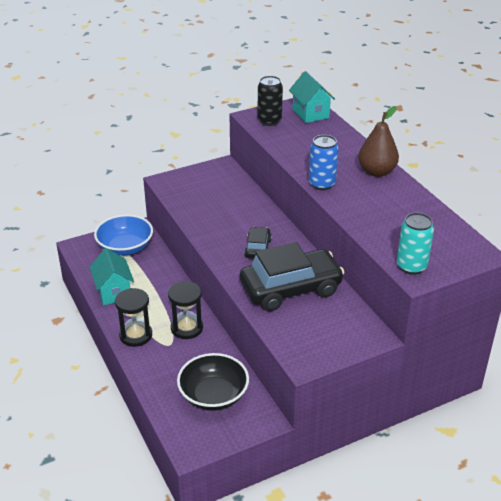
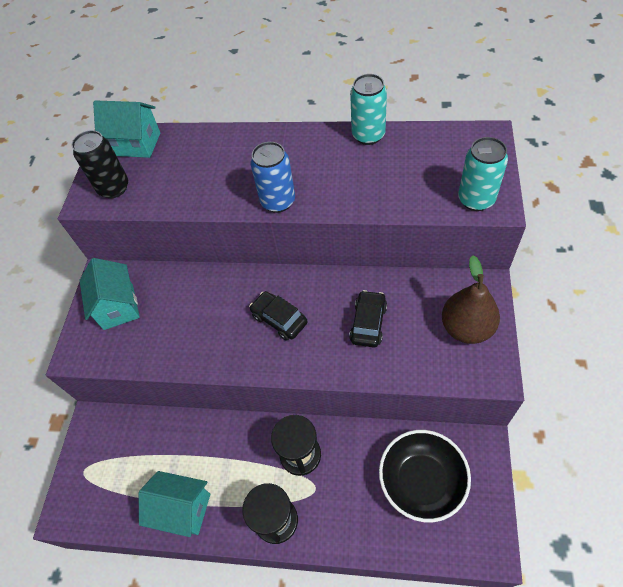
camera: 50 degrees left, 20 degrees up
blue bowl [94,215,153,256] -> none
black car [240,242,345,311] -> black car [349,290,387,348], size x0.49
brown pear [358,106,399,177] -> brown pear moved to [442,255,500,344]
none -> turquoise house [79,258,140,330]
none -> turquoise can [350,74,387,145]

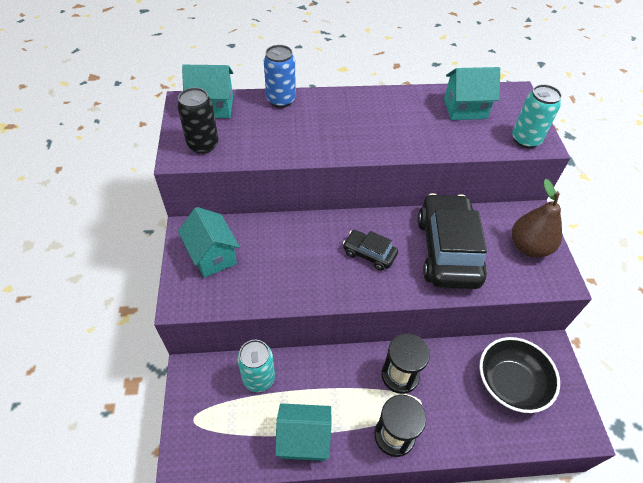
camera: 20 degrees left, 5 degrees down
blue can [250,142,295,213] -> blue can moved to [264,45,296,108]
black car [349,290,387,348] -> black car [418,193,487,289], size x2.06
turquoise can [350,74,387,145] -> turquoise can moved to [237,340,275,392]
none -> turquoise house [444,67,500,120]

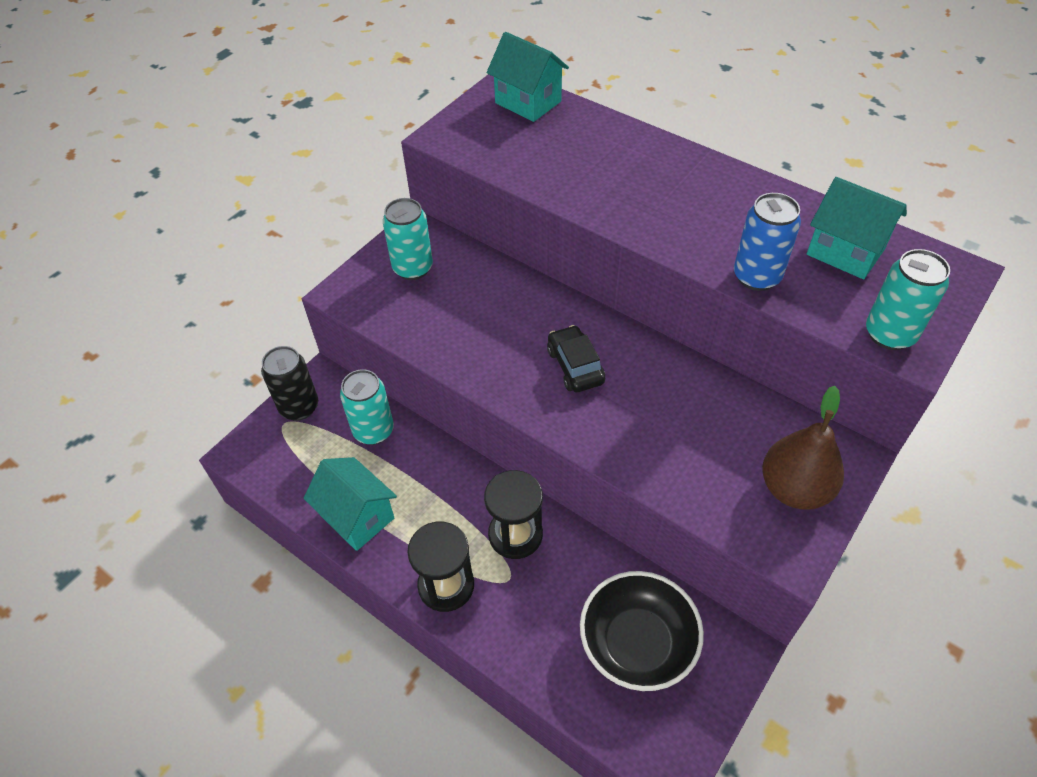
camera: 45 degrees right, 0 degrees up
black can [177,88,219,154] -> black can moved to [261,346,318,421]
turquoise house [178,207,240,278] -> turquoise can [383,198,433,280]
blue can [264,45,296,108] -> blue can moved to [734,193,801,291]
black car [418,193,487,289] -> none

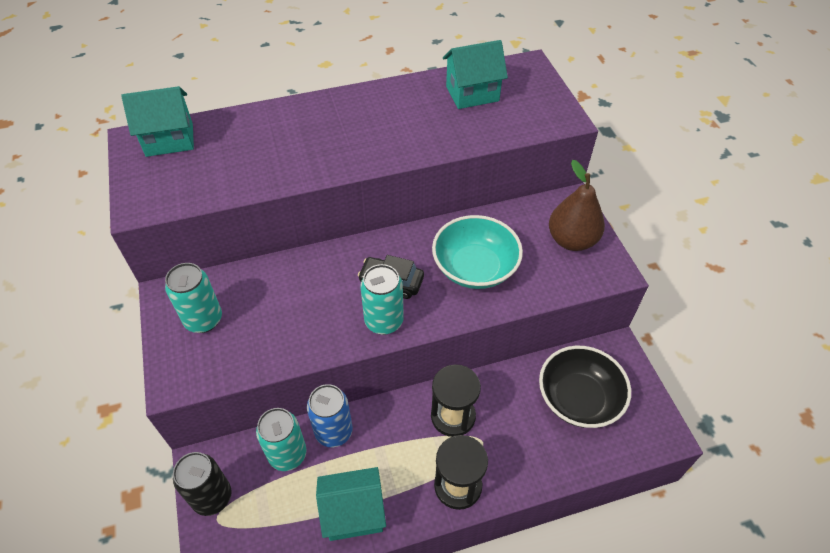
camera: 55 degrees left, 0 degrees up
blue can [734,193,801,291] -> blue can moved to [307,384,353,447]
turquoise can [866,249,950,350] -> turquoise can moved to [361,264,404,335]
none -> turquoise bowl [432,215,523,289]

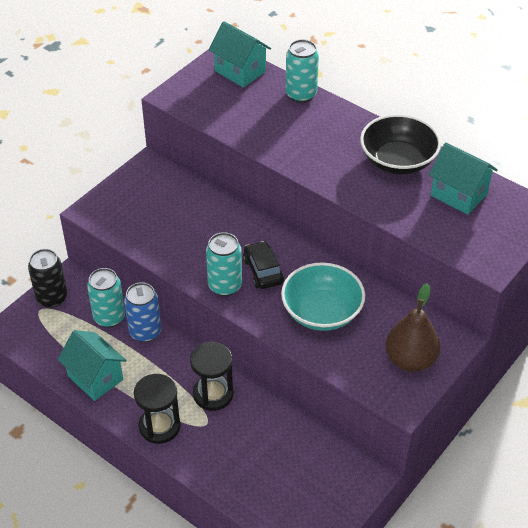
camera: 55 degrees right, 5 degrees down
turquoise can [165,263,222,333] -> turquoise can moved to [286,39,319,103]
black bowl [539,346,631,428] -> black bowl moved to [360,114,441,175]

